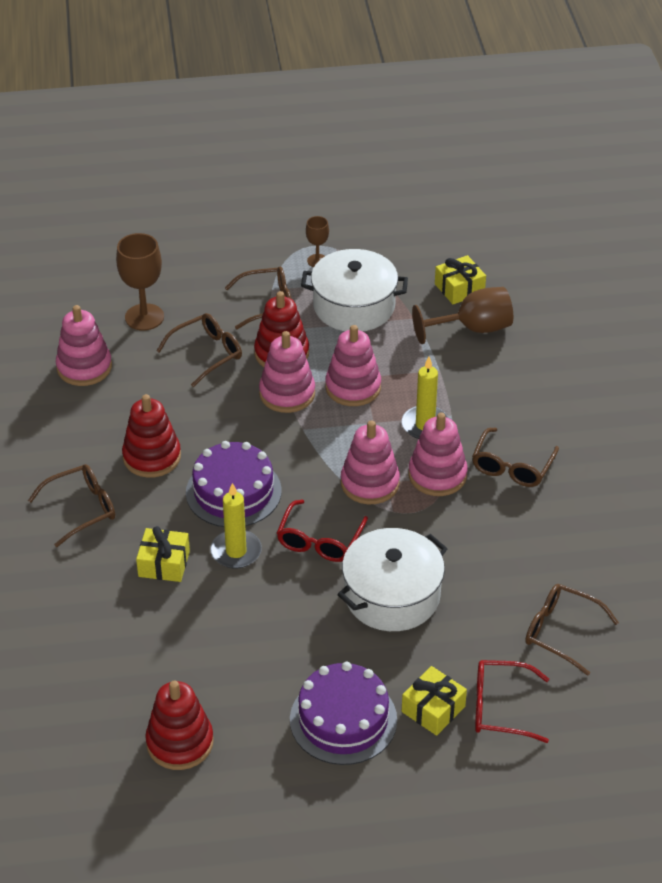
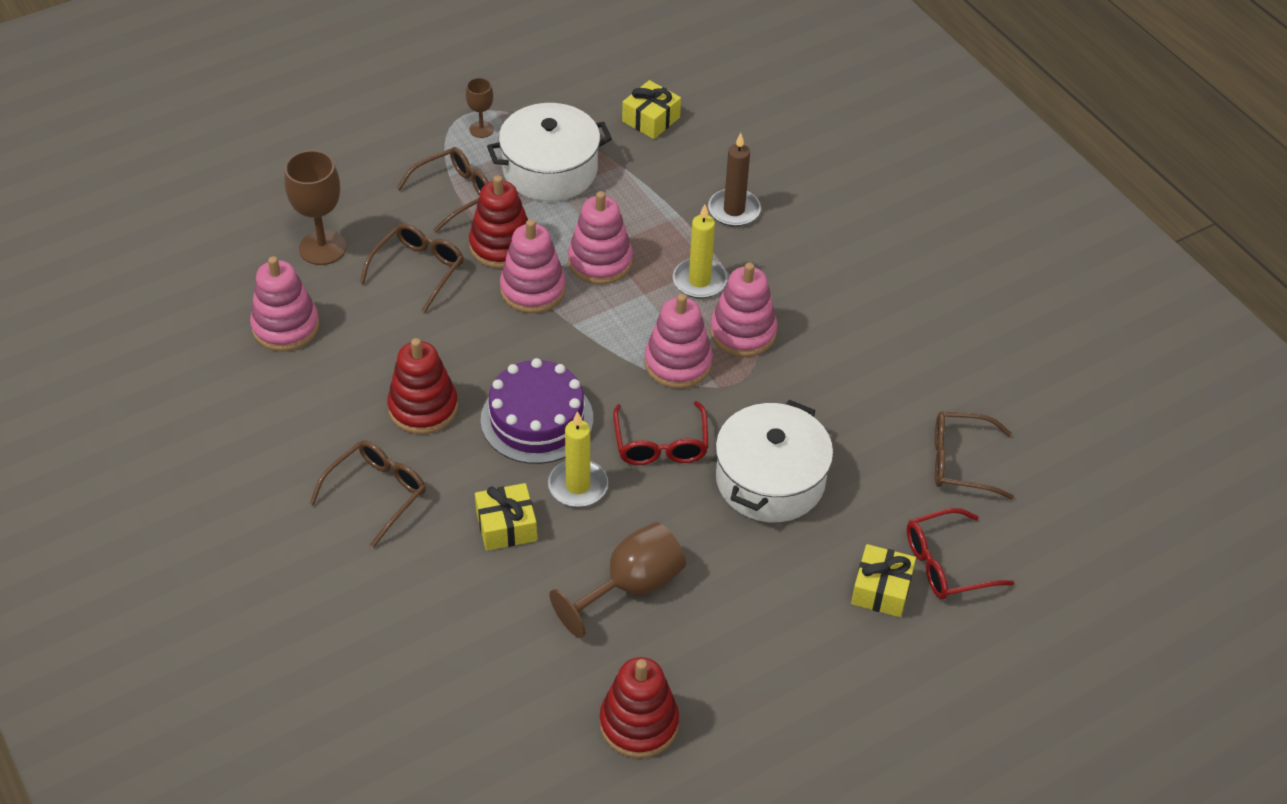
camera: 25 degrees left, 5 degrees up
purple cake [290,662,397,765] -> none
brown goblet [412,287,513,344] -> brown goblet moved to [549,522,686,638]
brown glasses [472,428,559,487] -> none
none -> brown candle [708,133,761,227]

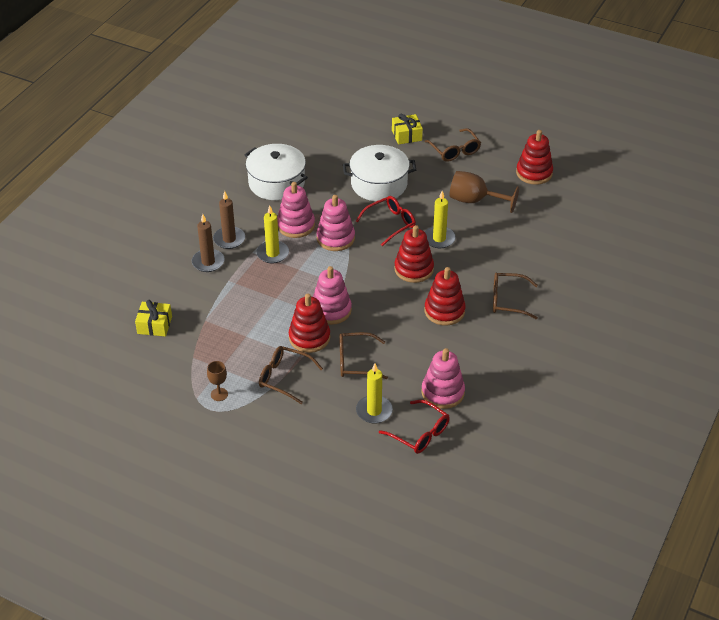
camera: 120 degrees left, 5 degrees down
brown goblet [284,150,346,265] -> yellow candle [356,363,393,424]
yellow gift [475,483,537,551] -> none
purple cake [481,358,593,464] -> red stacking toy [394,225,434,283]
white pot [487,103,612,201] -> white pot moved to [245,144,308,200]
pink stacking toy [568,191,633,285] -> none
red glasses [907,508,1014,599] -> red glasses moved to [379,400,450,454]
brown glasses [935,412,1014,500] -> brown glasses moved to [424,128,481,162]
none -> brown candle [213,191,245,249]

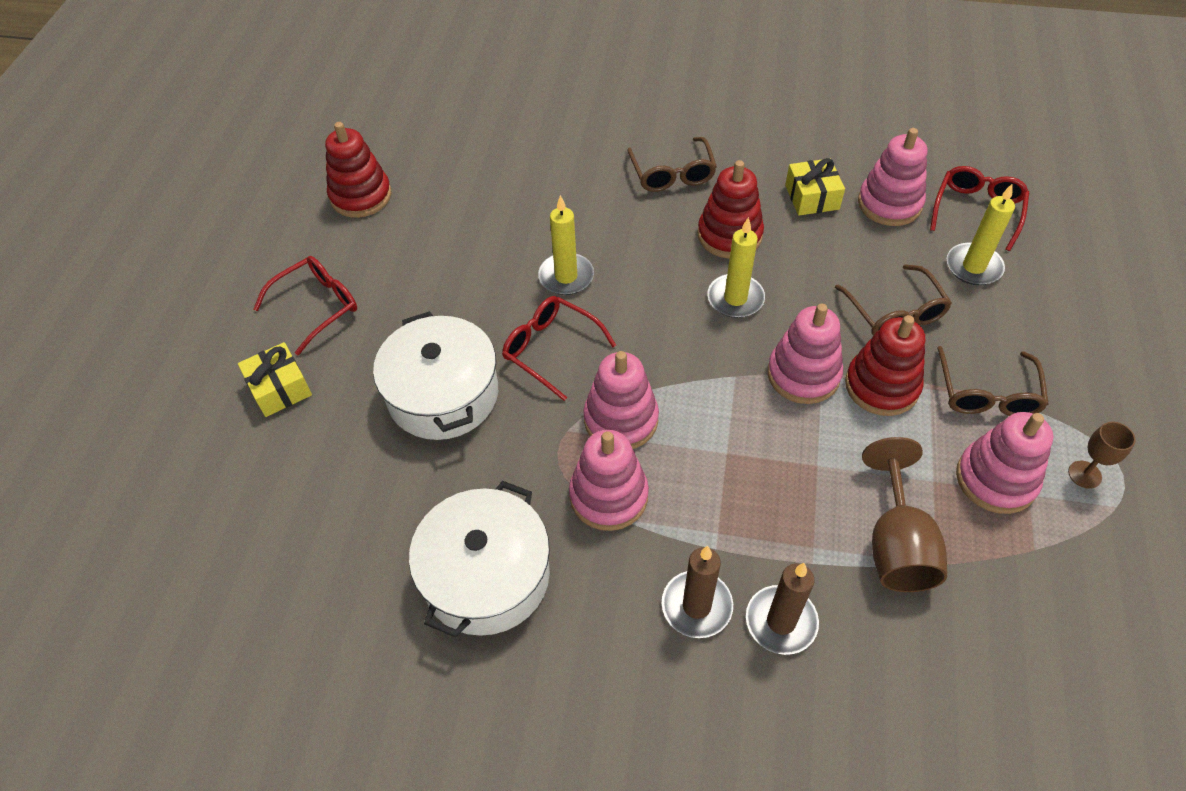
camera: 105 degrees left, 10 degrees up
yellow gift [135,300,172,337] -> yellow gift moved to [785,158,845,216]
yellow candle [256,205,289,263] -> yellow candle moved to [707,217,765,318]
red stacking toy [394,225,434,283] -> none
brown glasses [424,128,481,162] -> red glasses [253,256,357,355]
brown goblet [449,171,519,213] -> brown goblet moved to [862,437,947,592]
none -> pink stacking toy [956,412,1053,514]

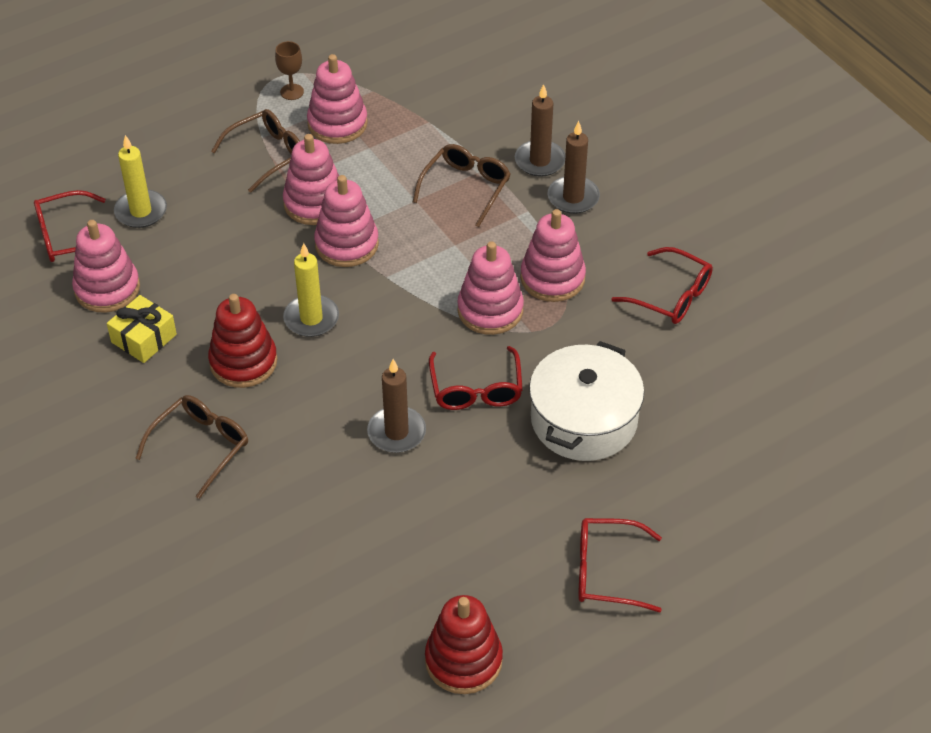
camera: 135 degrees left, 5 degrees down
yellow gift [238,342,312,417] -> none
white pot [409,481,550,638] -> red glasses [611,247,713,324]
yellow candle [538,195,594,295] -> brown candle [367,359,426,453]
brown glasses [835,264,952,335] -> brown glasses moved to [413,144,511,227]
red stacking toy [845,315,925,416] -> pink stacking toy [283,134,339,225]
brown goblet [862,437,947,592] -> none

